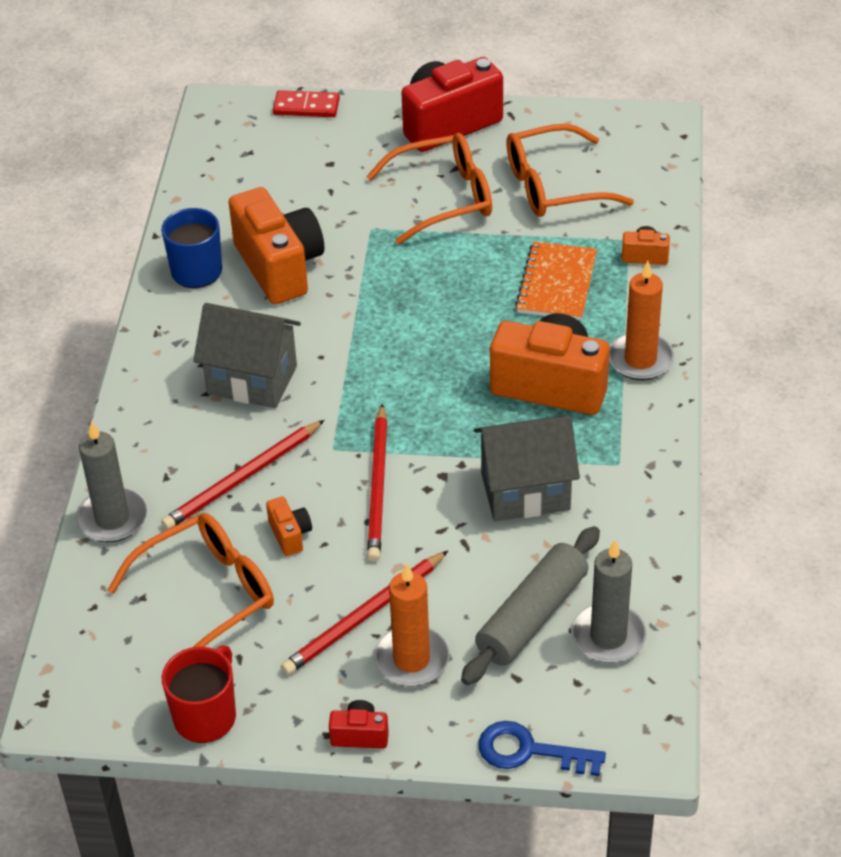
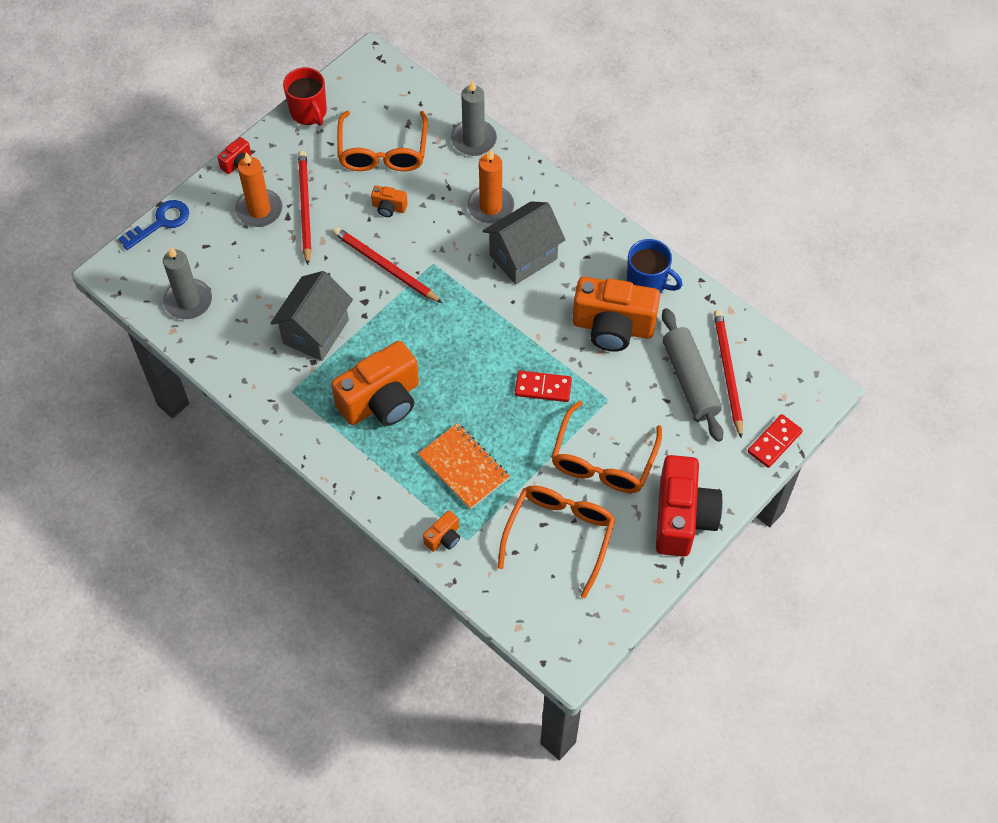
camera: 125 degrees right, 15 degrees up
red pencil [161,420,324,530] -> red pencil moved to [714,310,743,439]
grey rolling pin [461,526,600,685] -> grey rolling pin moved to [662,308,723,442]
orange candle [609,261,674,380] -> orange candle moved to [467,149,514,224]
none -> red domino [515,371,572,402]

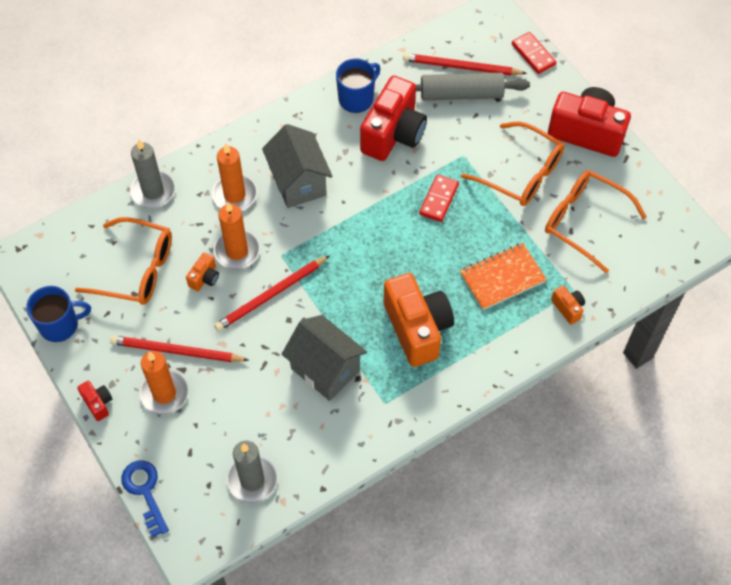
camera: 75 degrees left, 0 degrees up
red mug [283,67,327,126] -> blue mug [26,286,91,342]
orange camera [573,277,660,352] -> red camera [360,75,427,161]
none -> orange candle [213,202,260,269]

